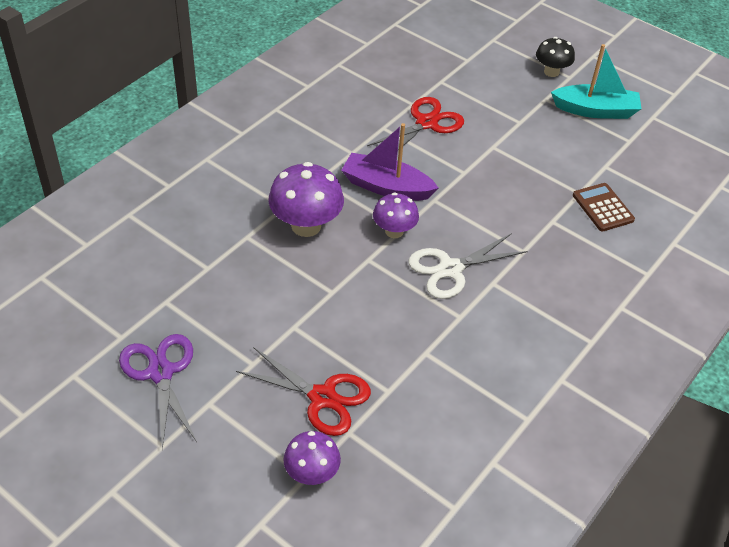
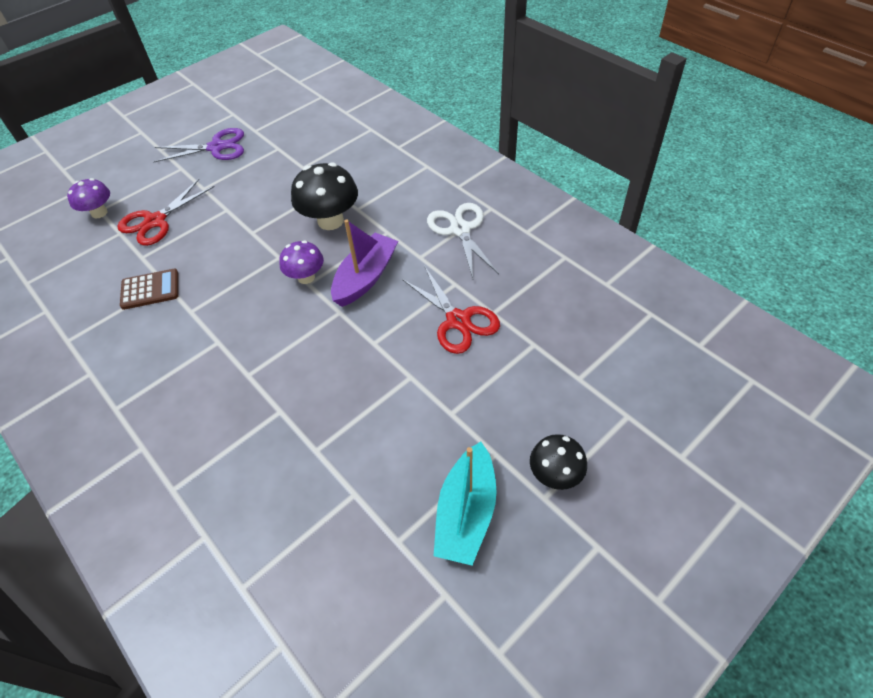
camera: 105 degrees right, 5 degrees up
purple mushroom [268,162,344,237] -> black mushroom [291,162,358,230]
white scissors [409,233,528,299] -> white scissors moved to [427,203,499,278]
brown calculator [573,183,635,231] -> brown calculator moved to [120,269,178,310]

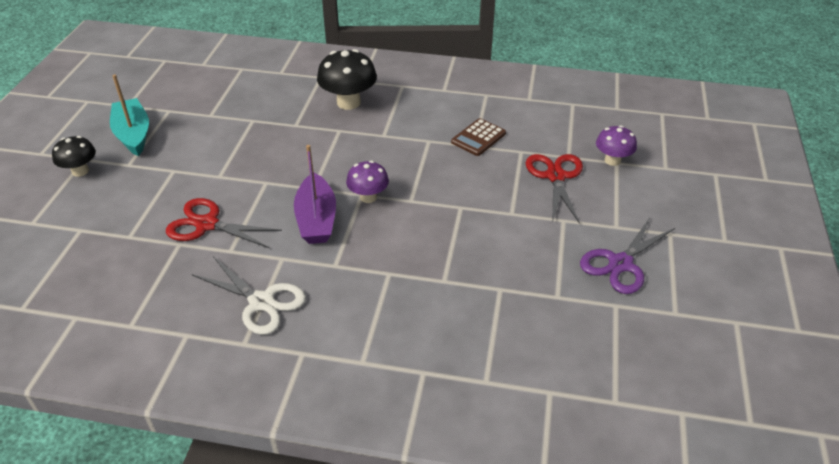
camera: 140 degrees right, 10 degrees down
black mushroom [291,162,358,230] -> black mushroom moved to [317,49,377,110]

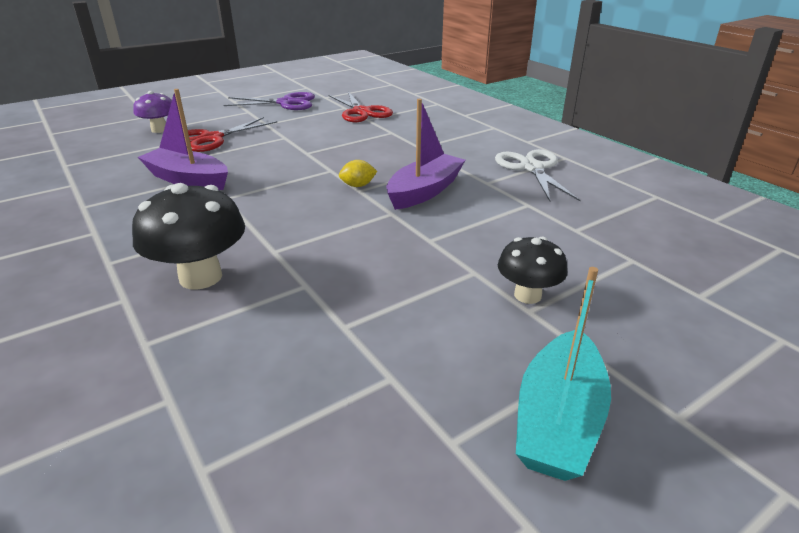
camera: 135 degrees left, 10 degrees down
black mushroom [52,136,96,177] -> black mushroom moved to [498,237,567,304]
red scissors [166,198,282,248] -> red scissors moved to [329,92,393,122]
purple mushroom [346,161,389,203] -> yellow lemon [339,160,377,187]
brown calculator [451,118,506,156] -> purple boat [138,89,228,190]

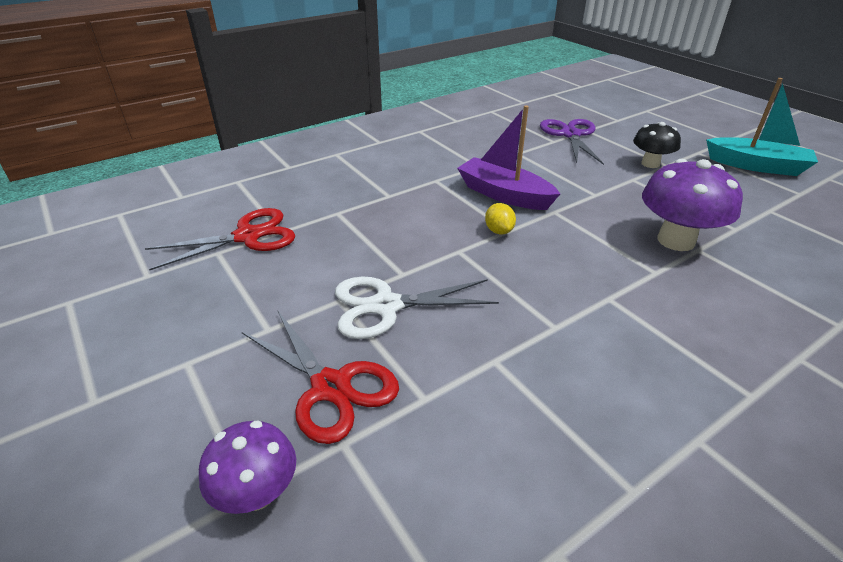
camera: 90 degrees left, 5 degrees up
black mushroom [132,183,245,290] -> none
purple boat [138,89,228,190] -> none
purple scissors [224,92,315,110] -> purple scissors moved to [540,119,604,165]
white scissors [495,149,581,201] -> white scissors moved to [335,277,499,339]
none -> purple mushroom [642,159,743,251]

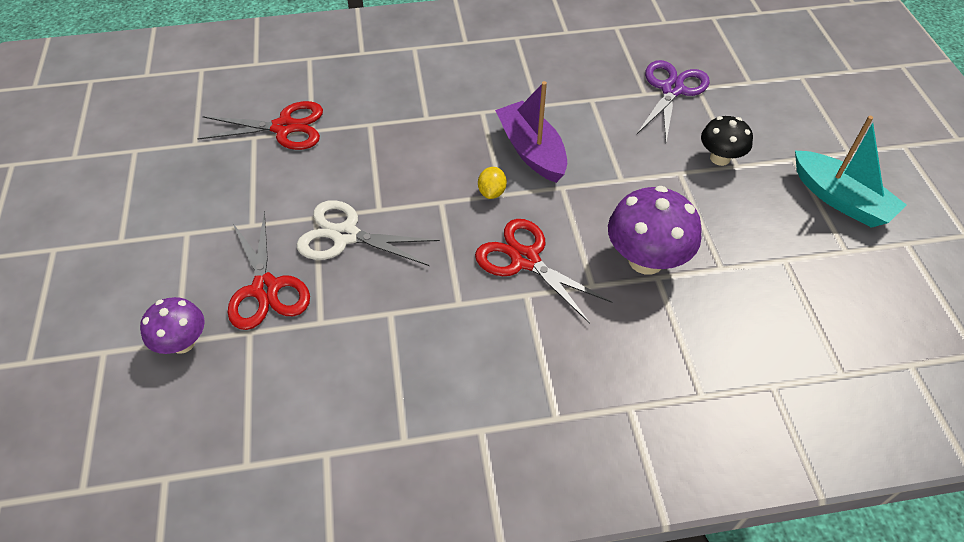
camera: 25 degrees right, 15 degrees up
none -> red scissors [475,219,612,324]

